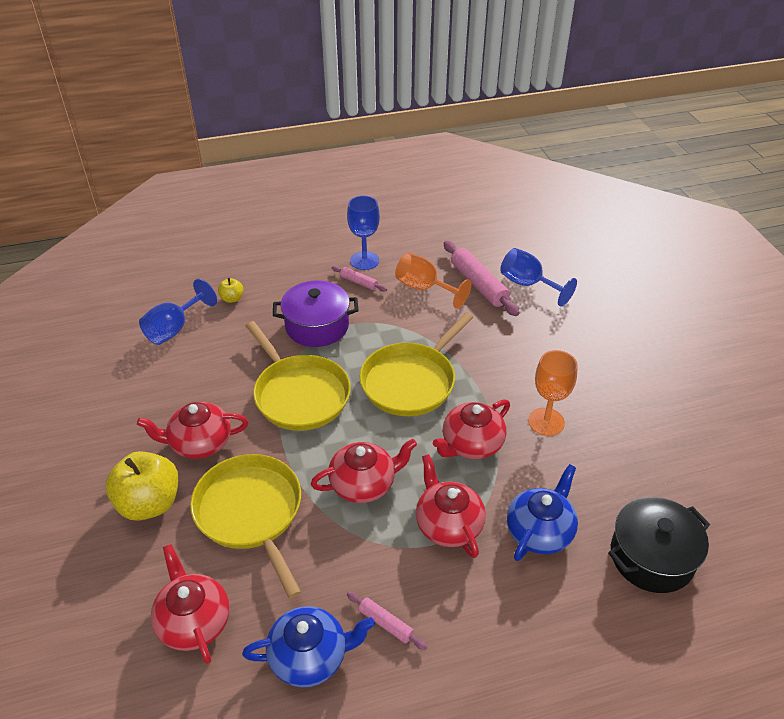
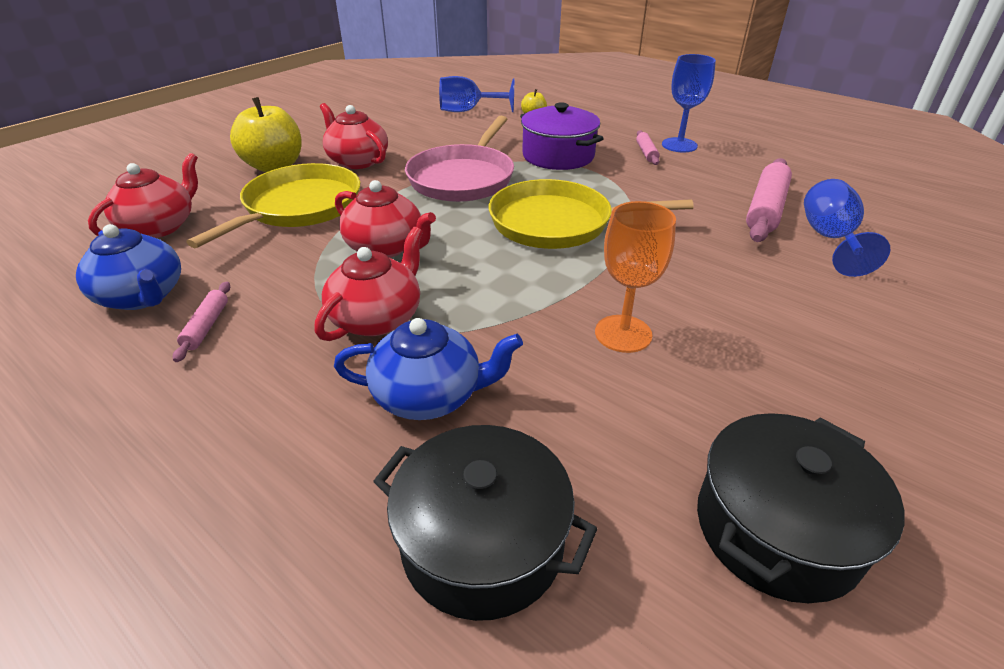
camera: 55 degrees right, 5 degrees down
yellow pan [246,321,351,431] -> pink pan [405,116,514,202]
orange goblet [395,253,471,309] -> none
red teapot [433,399,510,459] -> none
none -> black pot [697,413,905,603]

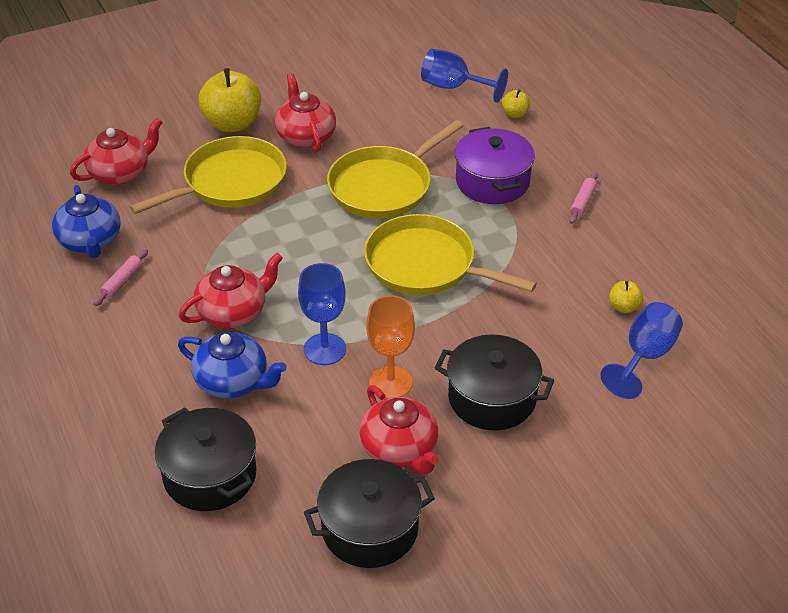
camera: 25 degrees right, 5 degrees up
red teapot [335,180,436,258] -> red teapot moved to [360,385,439,474]
pink pan [405,116,514,202] -> yellow pan [327,120,464,218]
blue goblet [662,54,716,152] -> blue goblet moved to [298,263,346,365]
pink rolling pin [746,158,792,242] -> yellow apple [609,281,643,313]
none -> black pot [435,334,554,430]

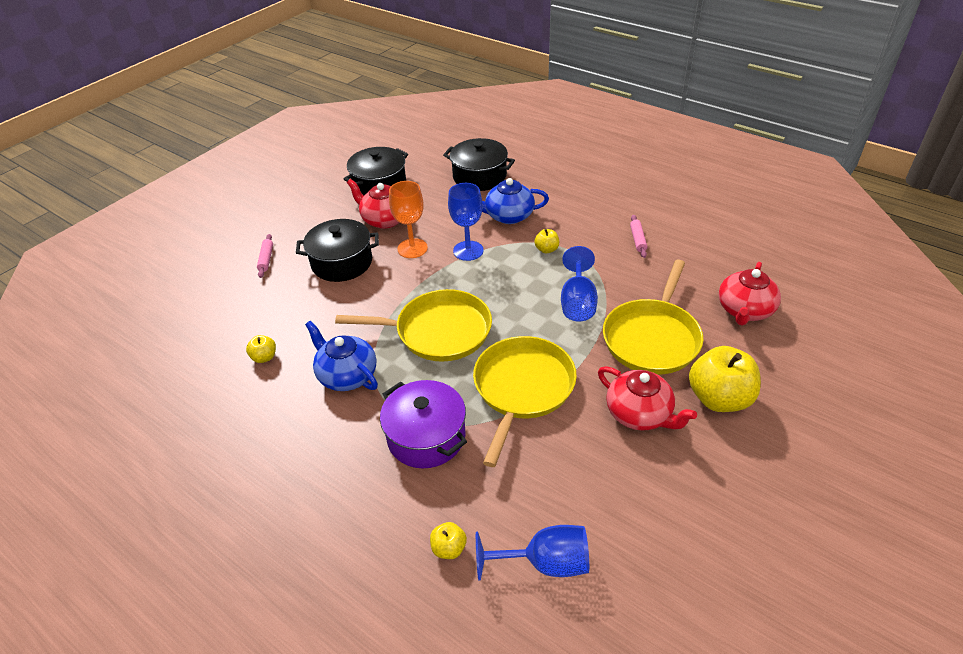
camera: 155 degrees right, 0 degrees up
blue teapot [52,185,121,258] -> blue teapot moved to [305,321,378,391]
red teapot [179,253,283,328] -> yellow apple [534,229,559,253]
pink rolling pin [569,172,598,224] -> pink rolling pin moved to [257,234,273,278]
blue goblet [601,302,683,399] -> blue goblet moved to [561,246,598,321]

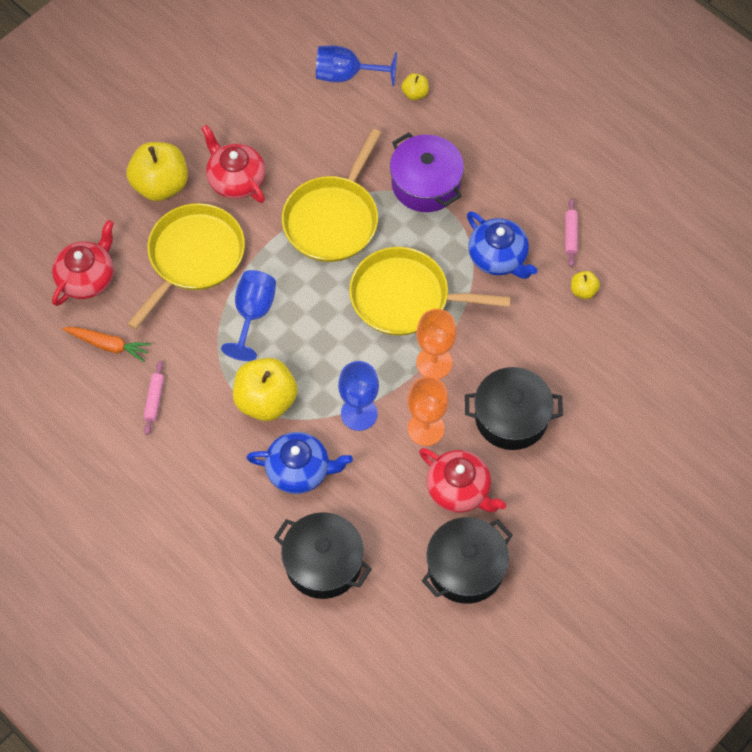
camera: 175 degrees left, 20 degrees up
pink rolling pin [257,234,273,278] -> pink rolling pin moved to [565,199,578,267]
yellow apple [534,229,559,253] -> yellow apple [233,358,298,421], size x2.15
none -> orange carrot [62,327,151,362]
none -> orange goblet [416,309,457,379]

